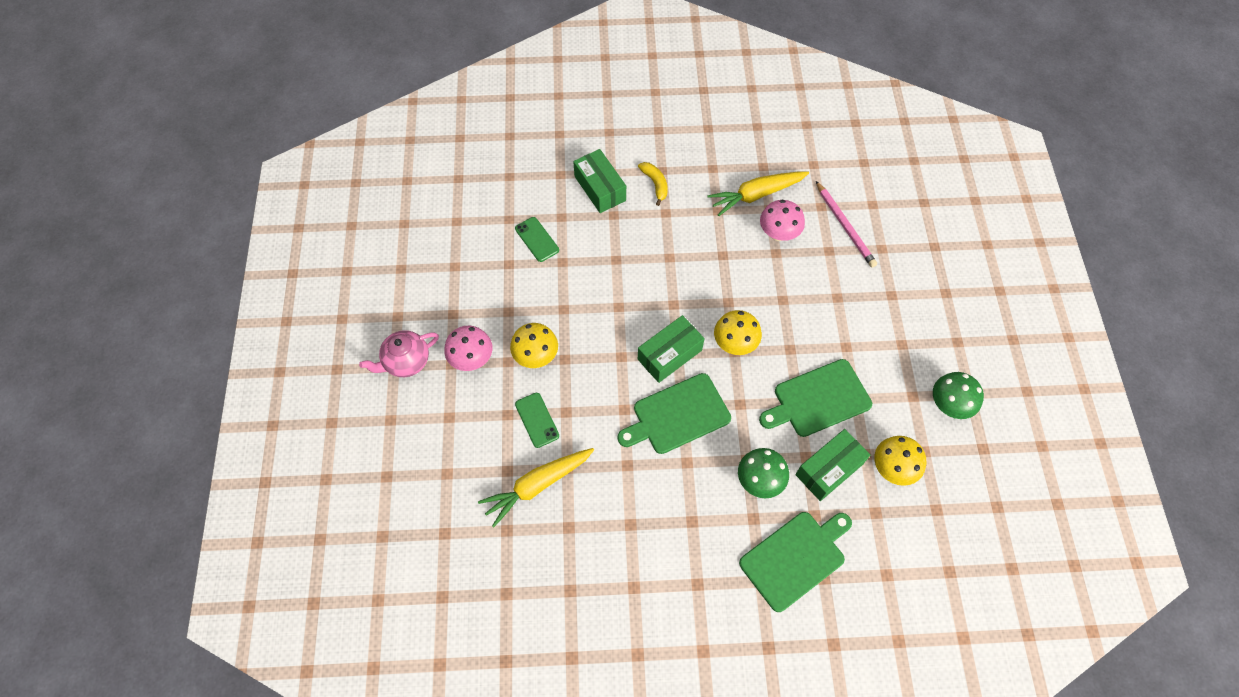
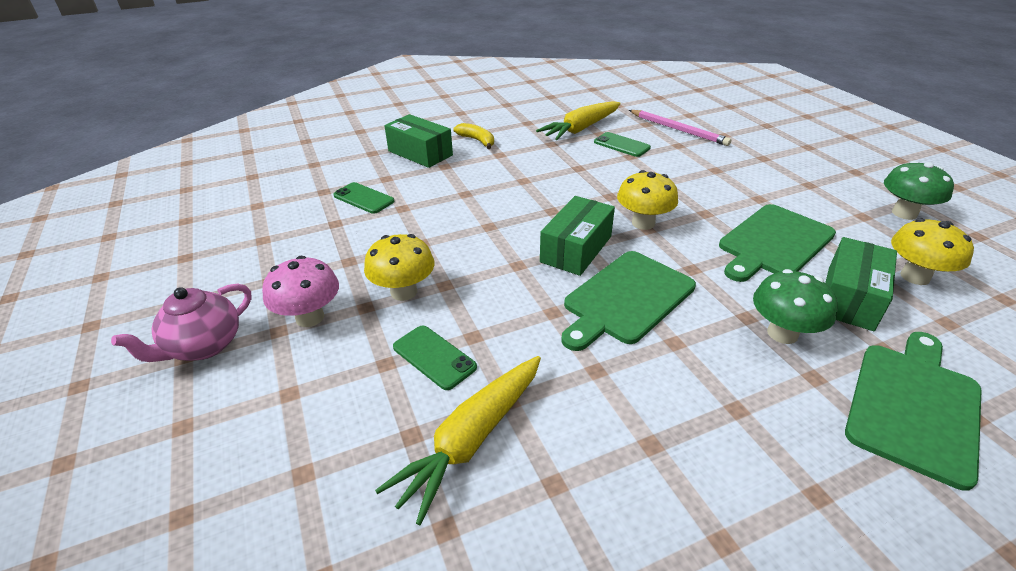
camera: 20 degrees left, 25 degrees down
pink mushroom [760,200,805,241] -> green phone [594,132,651,157]

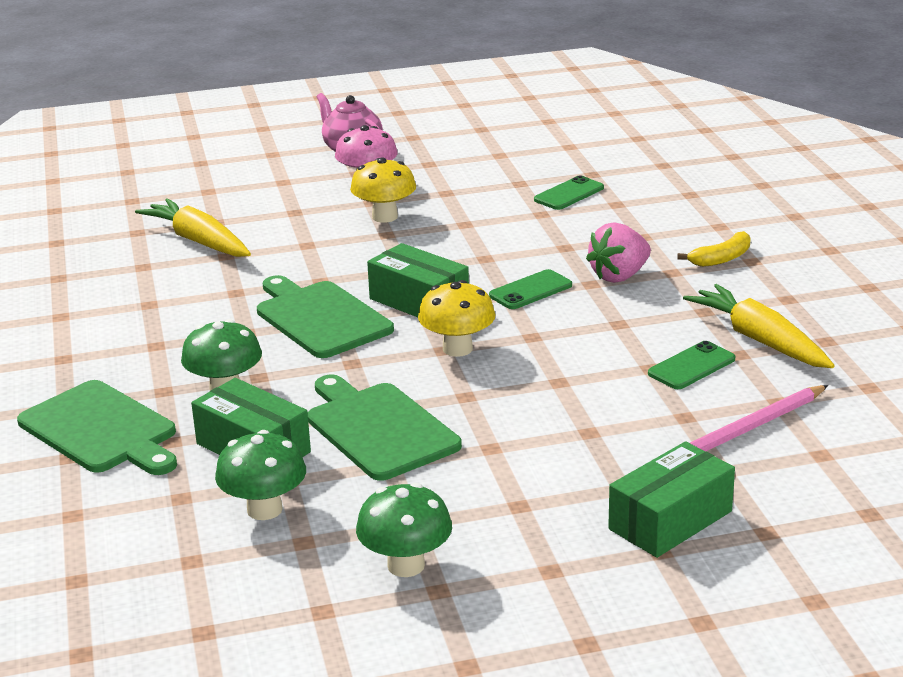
camera: 100 degrees right, 10 degrees down
green box [384,114,453,168] -> green box moved to [608,441,735,558]
green phone [393,325,477,390] -> green phone moved to [489,269,572,309]
yellow mushroom [891,218,974,285] -> green mushroom [215,430,306,520]
none -> pink strawberry [586,223,651,283]

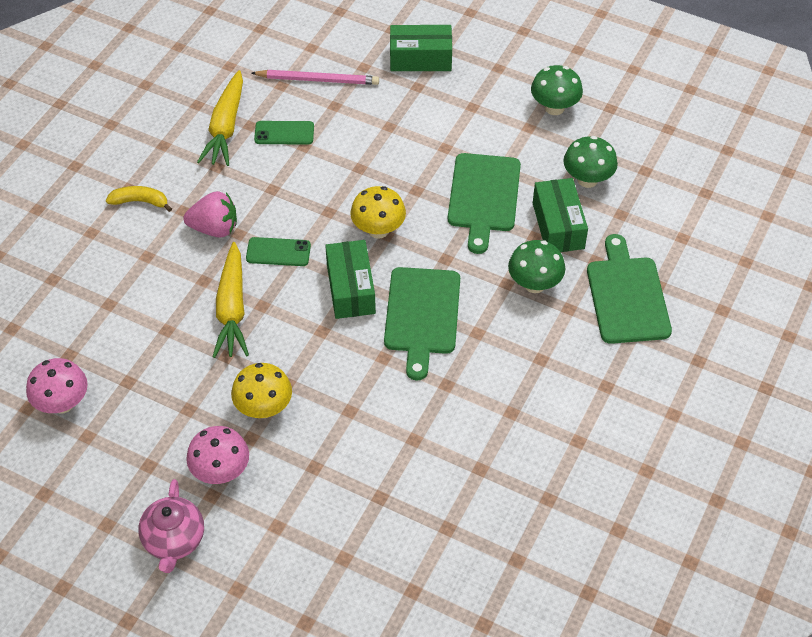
camera: 140 degrees left, 25 degrees up
yellow carrot [135,198,251,257] -> yellow carrot moved to [212,242,249,358]
green phone [534,175,604,210] -> none
none -> pink mushroom [26,358,88,414]

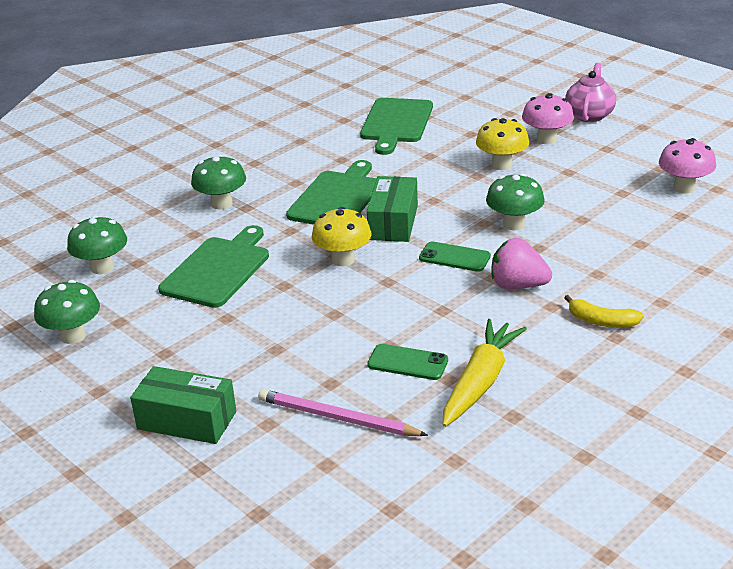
camera: 160 degrees left, 20 degrees down
yellow carrot [212,242,249,358] -> green mushroom [486,174,545,230]
green box [533,178,588,252] -> none
green cutting board [587,234,672,344] -> green cutting board moved to [360,98,433,155]

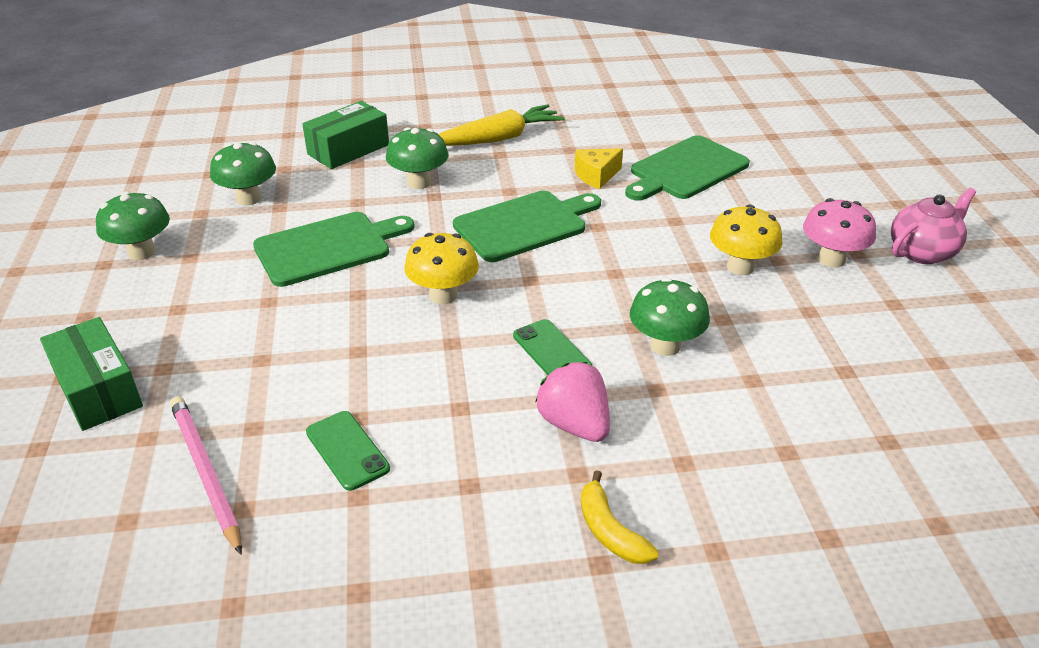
camera: 35 degrees right, 5 degrees up
green box [367,176,418,242] -> green box moved to [302,101,389,169]
yellow carrot [443,319,527,427] -> yellow carrot moved to [439,104,565,146]
pink mushroom [659,138,716,193] -> none
none -> yellow cheese [575,148,623,189]

